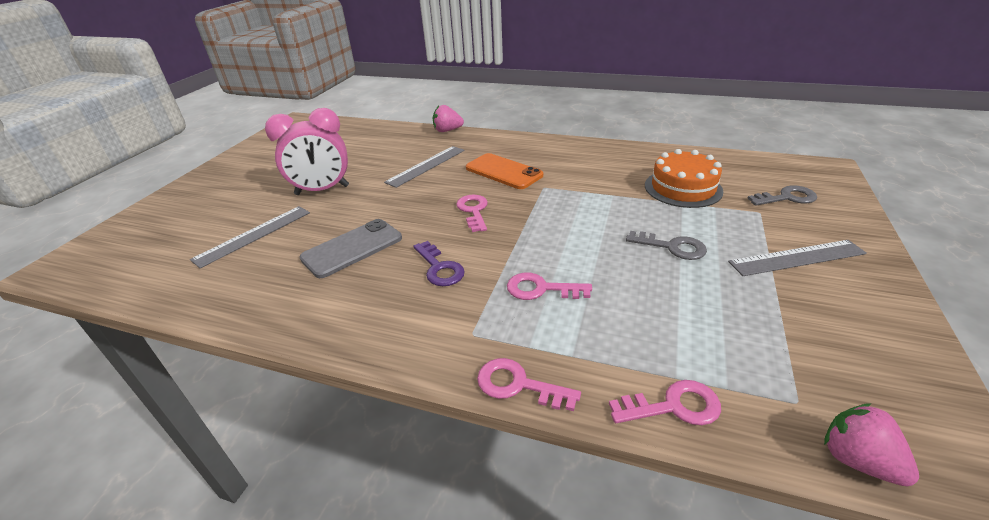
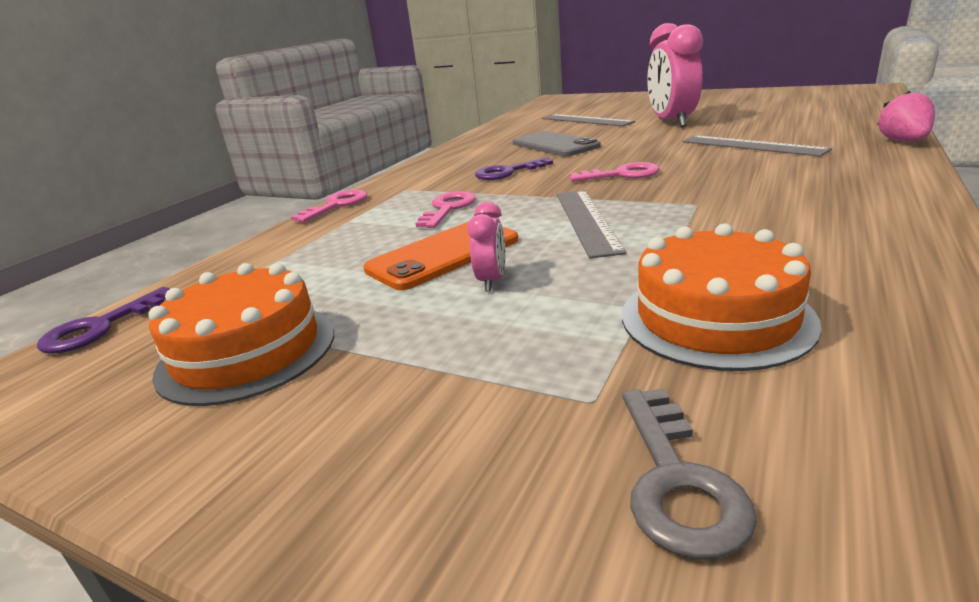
camera: 100 degrees right, 10 degrees down
orange phone [466,153,543,189] -> orange phone moved to [364,221,518,290]
pink key [609,380,721,425] -> none
grey key [626,231,707,260] -> pink clock [467,201,505,292]
grey ruler [728,240,867,276] -> grey ruler moved to [557,190,626,258]
pink strawberry [824,403,919,486] -> purple key [37,287,169,354]
none -> orange cake [148,263,334,406]

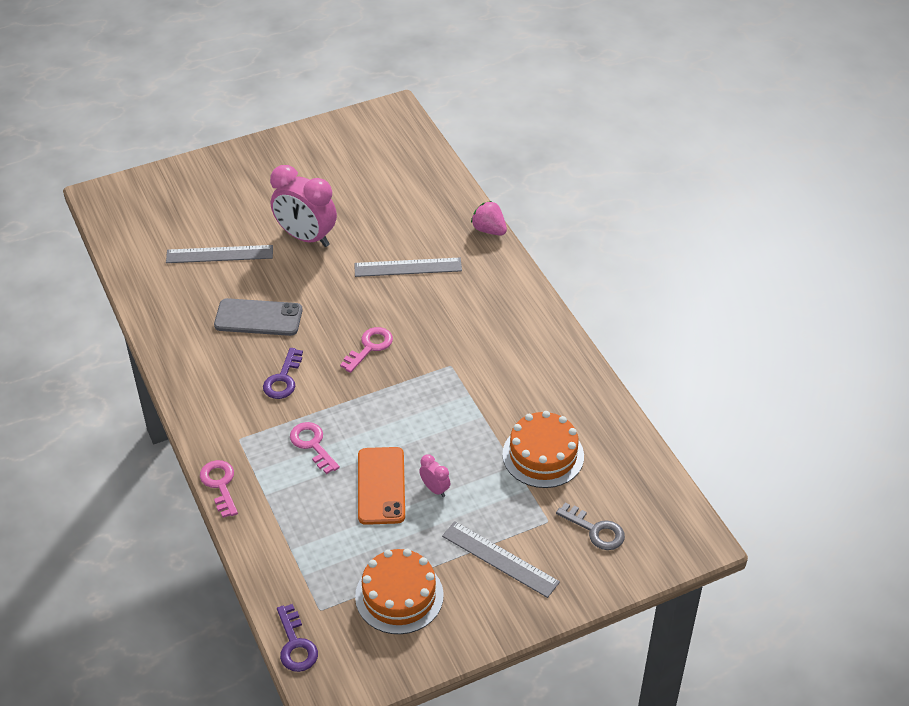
camera: 55 degrees left, 20 degrees up
grey ruler [557,190,626,258] -> grey ruler moved to [442,521,560,598]

